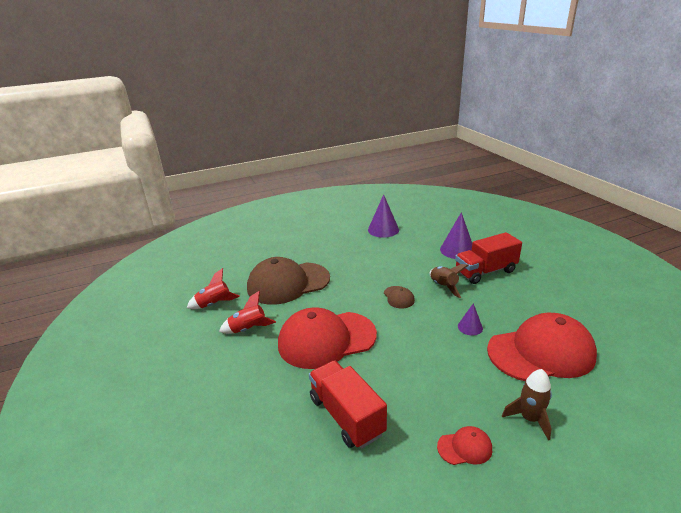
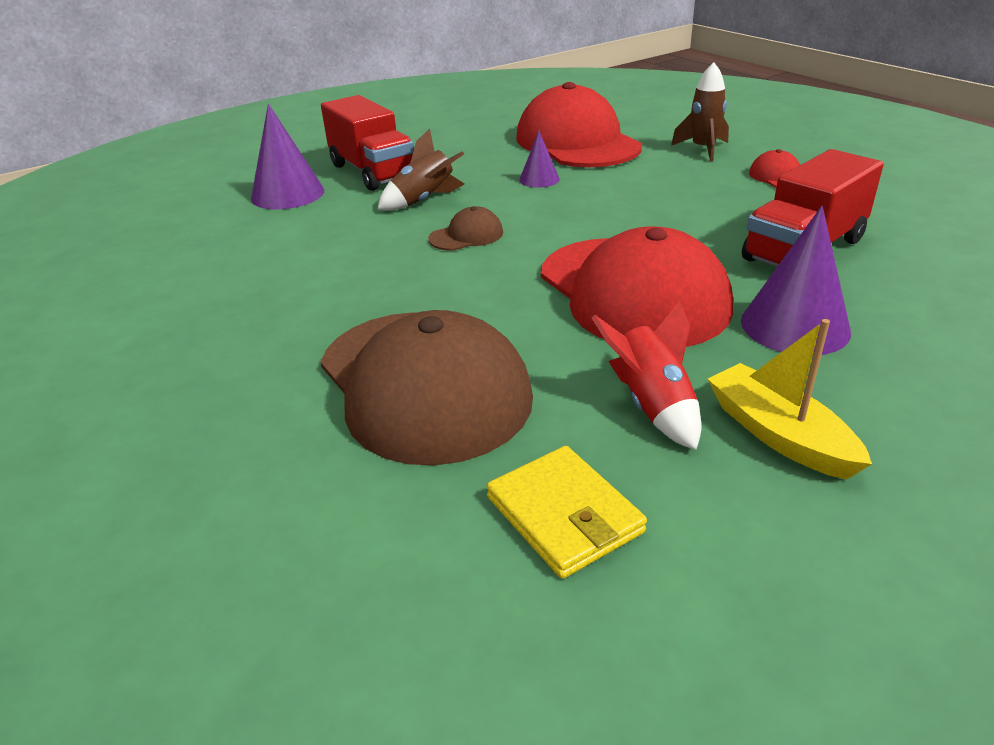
camera: 100 degrees left, 5 degrees up
red rocket [187,268,240,309] -> yellow wallet [486,446,647,579]
purple cone [368,194,399,237] -> purple cone moved to [741,206,851,355]
none -> yellow boat [708,319,872,480]

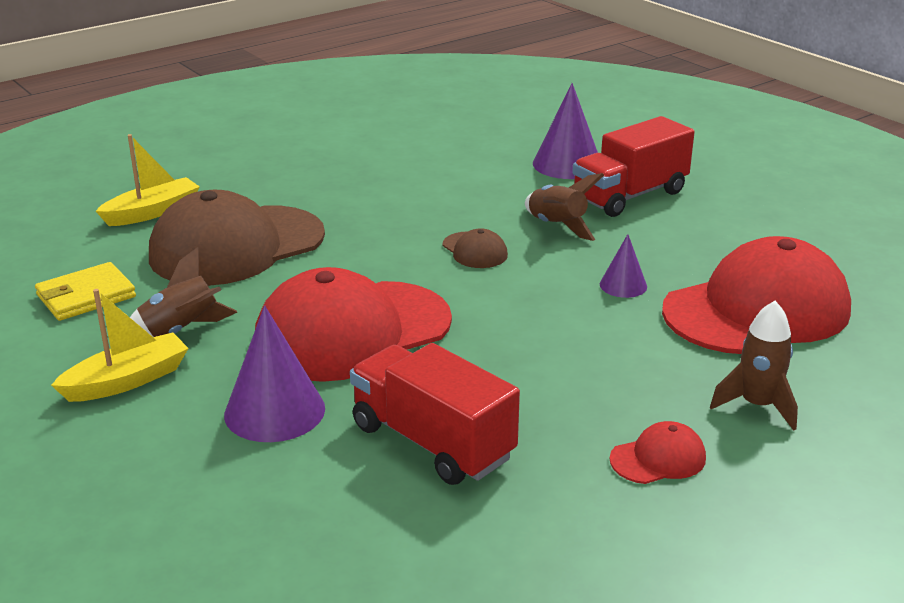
camera: 85 degrees right, 5 degrees down
red rocket [592,300,701,450] -> brown rocket [130,247,238,337]
none -> yellow boat [96,134,200,226]

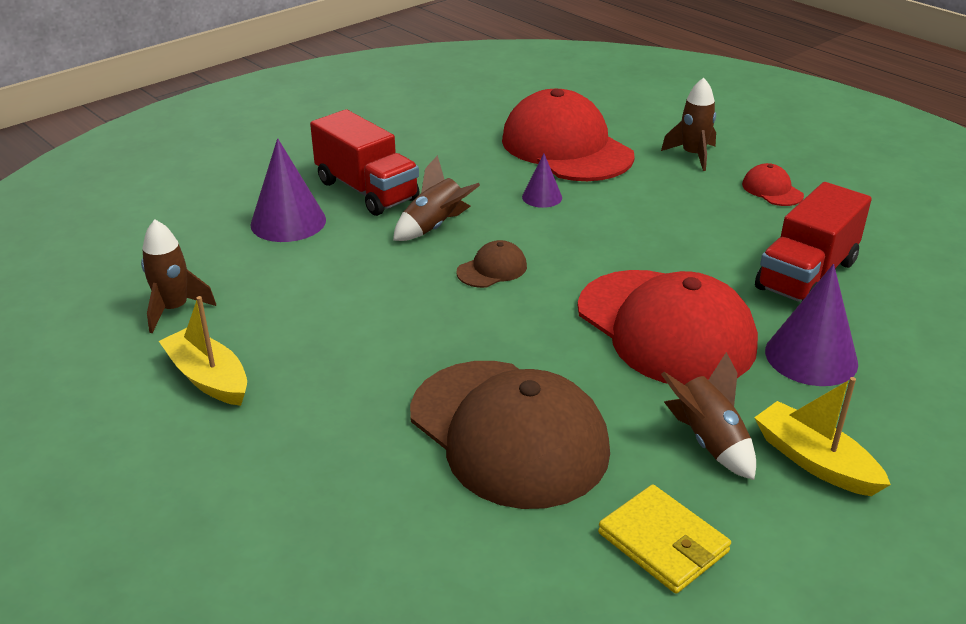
camera: 95 degrees left, 5 degrees up
yellow boat [96,134,200,226] -> yellow boat moved to [159,296,247,406]
none -> brown rocket [141,220,216,333]

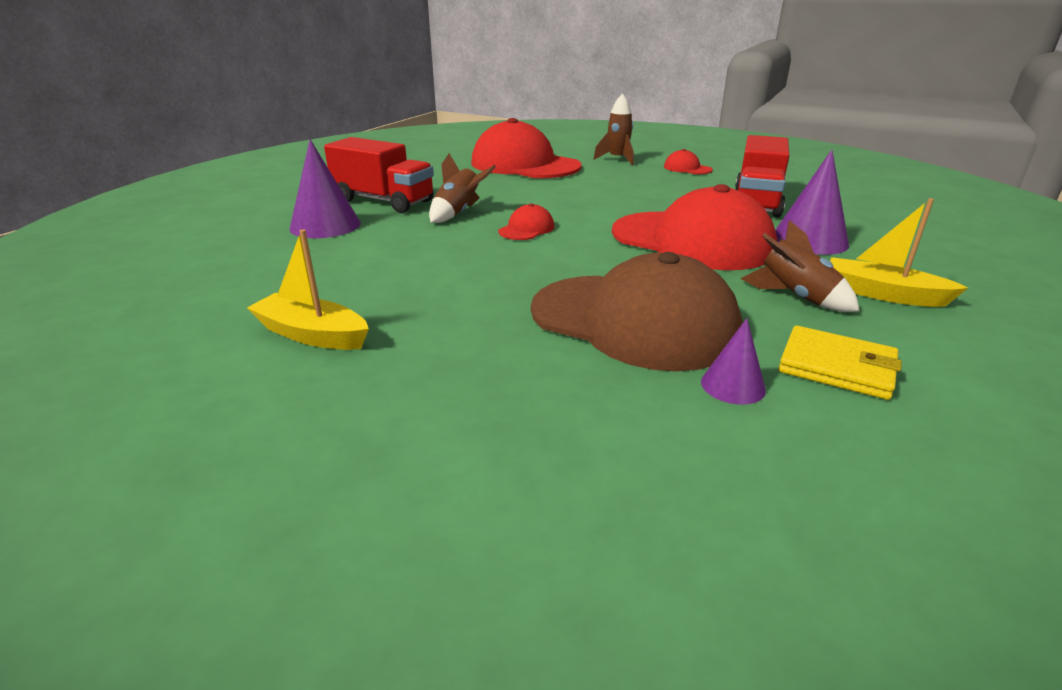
camera: 20 degrees left, 5 degrees down
brown rocket [141,220,216,333] -> none
brown cap [457,240,527,288] -> red cap [498,203,554,240]
purple cone [522,153,562,208] -> purple cone moved to [701,318,766,405]

